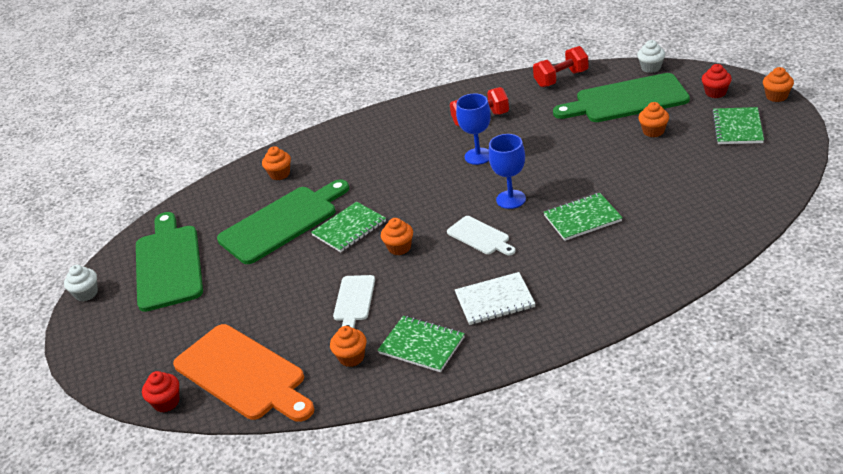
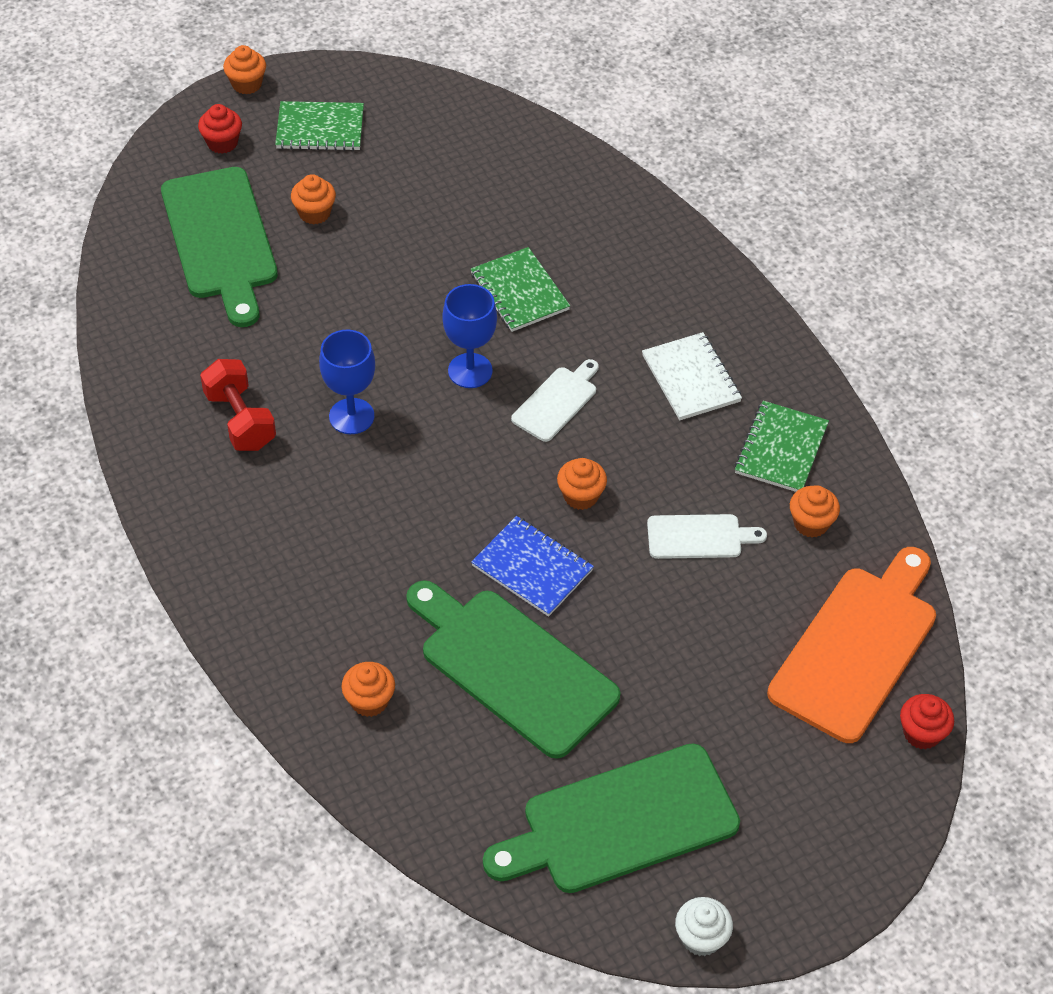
camera: 105 degrees left, 15 degrees up
green notebook [311,202,386,252] -> blue notebook [471,516,594,617]
red dumbbell [533,46,589,87] -> none
white cupcake [637,40,665,73] -> none

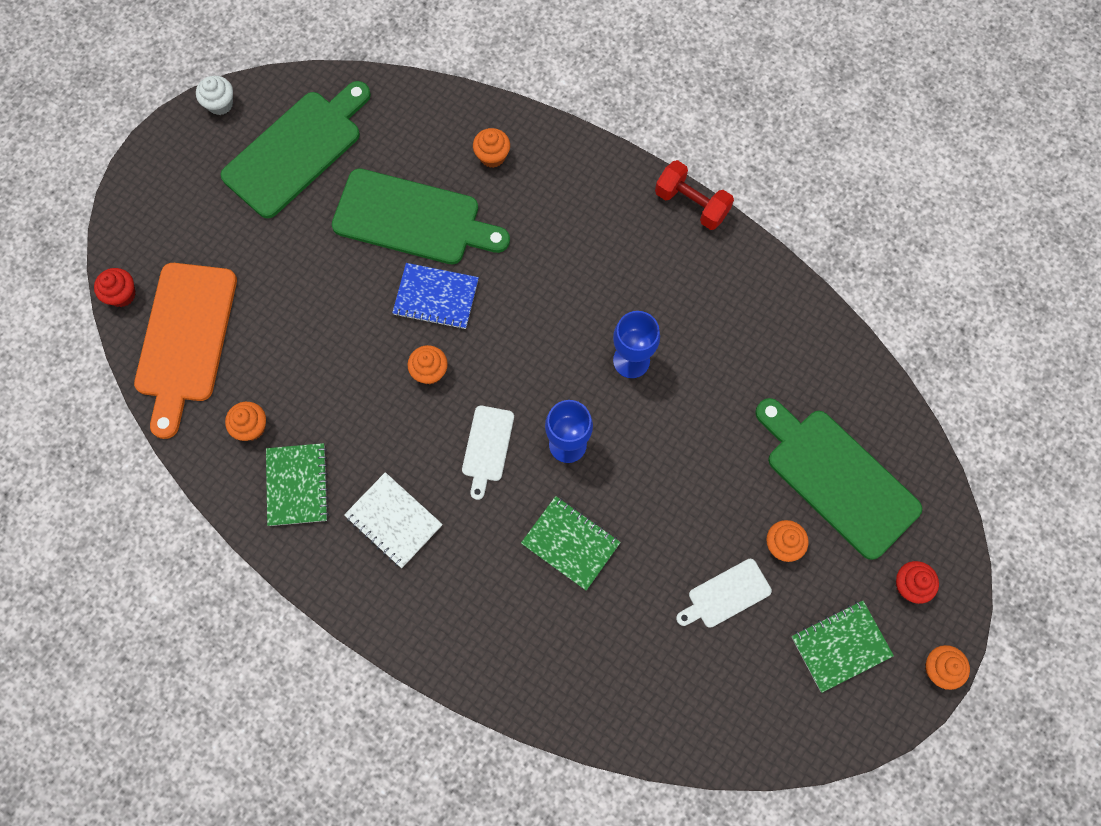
camera: 155 degrees right, 20 degrees up
red dumbbell [200,359,276,451] -> red dumbbell moved to [655,160,734,230]
white cutting board [647,514,767,559] -> white cutting board moved to [676,559,772,628]

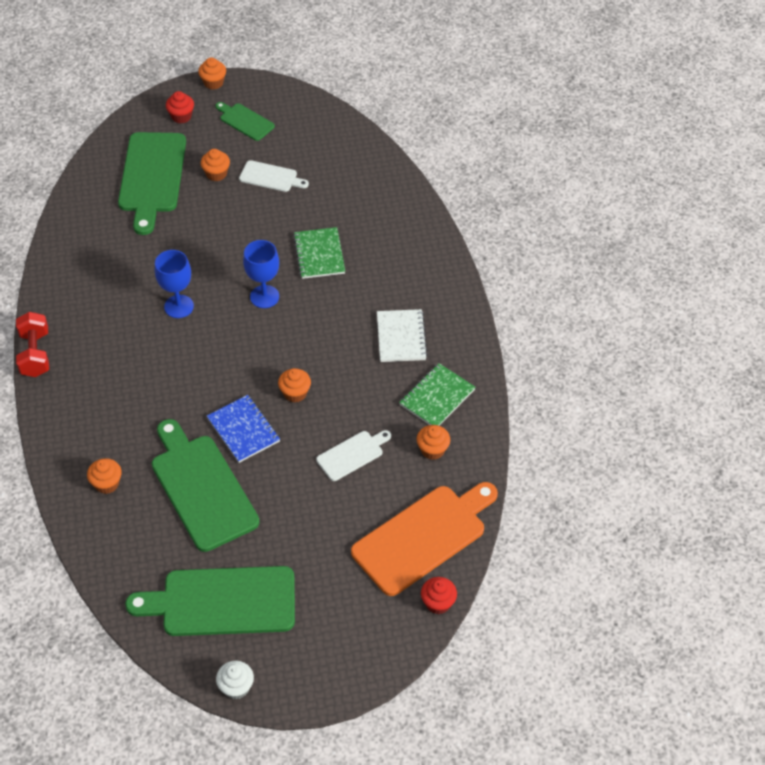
camera: 135 degrees left, 20 degrees down
white cutting board [462,406,514,500] -> white cutting board moved to [316,430,391,481]
green notebook [792,601,894,693] -> green cutting board [215,102,275,141]

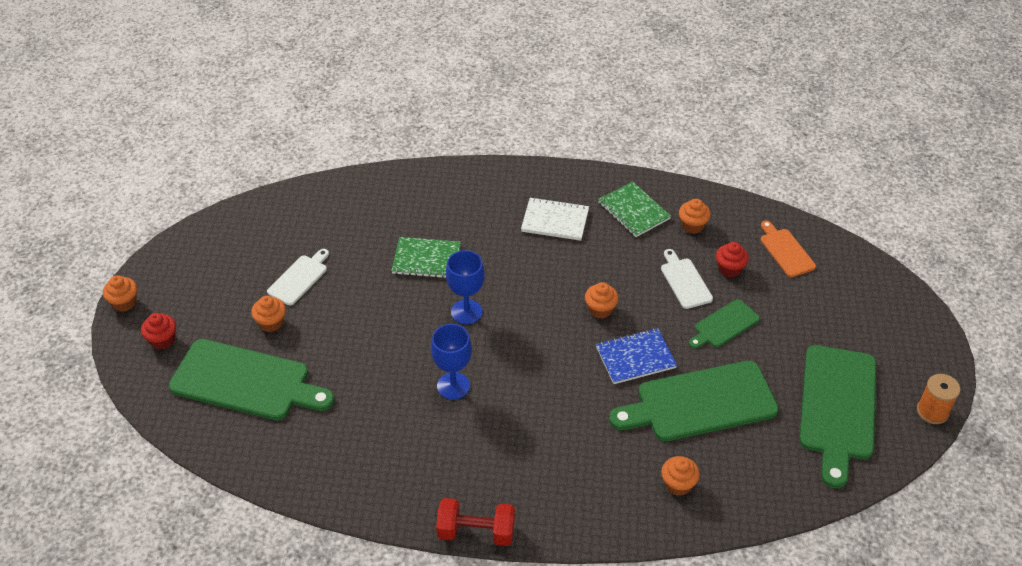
camera: 75 degrees left, 5 degrees down
green cutting board [215,102,275,141] -> green cutting board moved to [689,299,760,349]
white cupcake [216,661,254,700] -> orange spool [917,374,960,424]
orange cutting board [351,482,498,596] -> orange cutting board [761,221,816,277], size x0.51
red cupcake [421,577,457,614] -> red cupcake moved to [716,242,749,278]

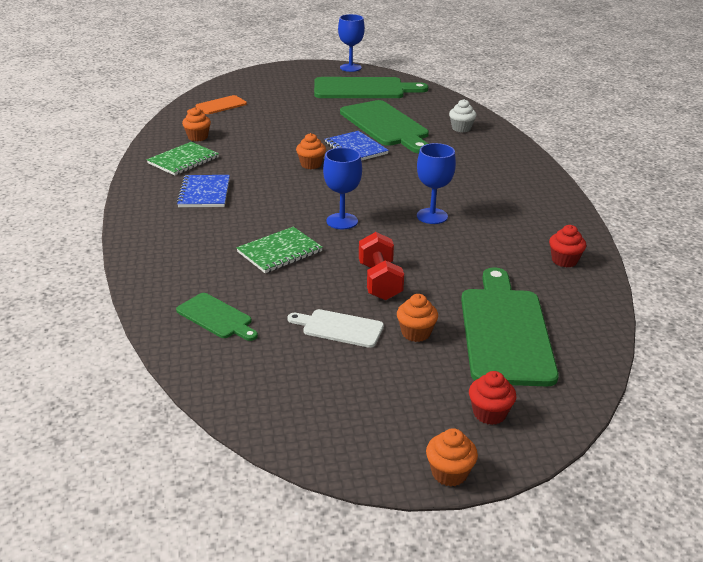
camera: 105 degrees left, 15 degrees down
green notebook [391,237,461,278] -> green notebook turned 60 degrees clockwise [236,227,323,273]
red dumbbell [436,498,515,546] -> red dumbbell moved to [359,232,404,300]
white notebook [521,197,589,241] -> blue notebook [176,175,230,207]
white cutting board [661,249,713,309] -> none
orange cupcake [661,456,700,496] -> white cupcake [449,99,476,132]
green cutting board [689,299,760,349] -> green cutting board moved to [176,293,258,341]
red cupcake [716,242,749,278] -> red cupcake moved to [549,225,586,268]
orange spool [917,374,960,424] -> blue goblet [338,14,365,72]

